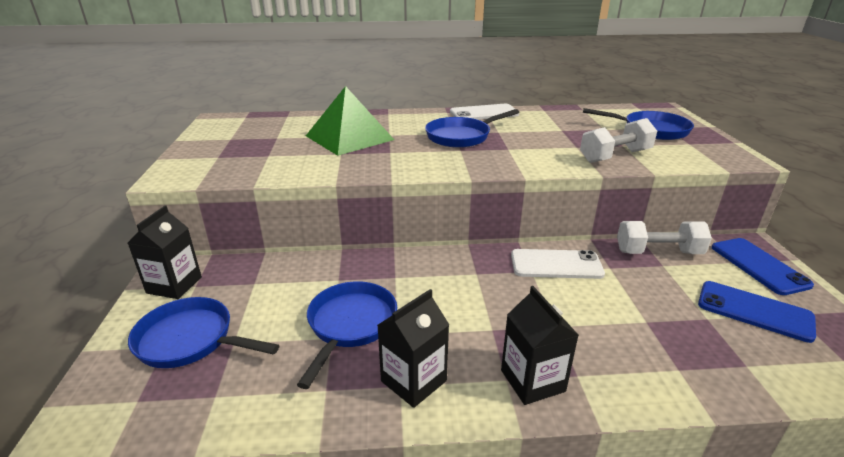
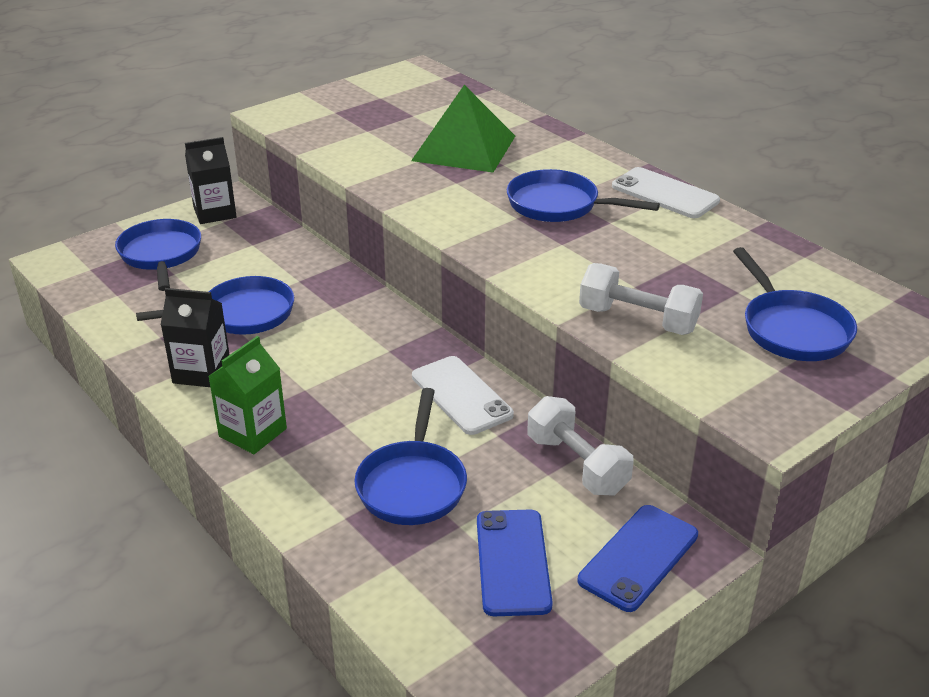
camera: 55 degrees right, 5 degrees up
black carton [501,286,579,405] -> green carton [208,336,287,454]
none -> blue pan [354,388,467,525]

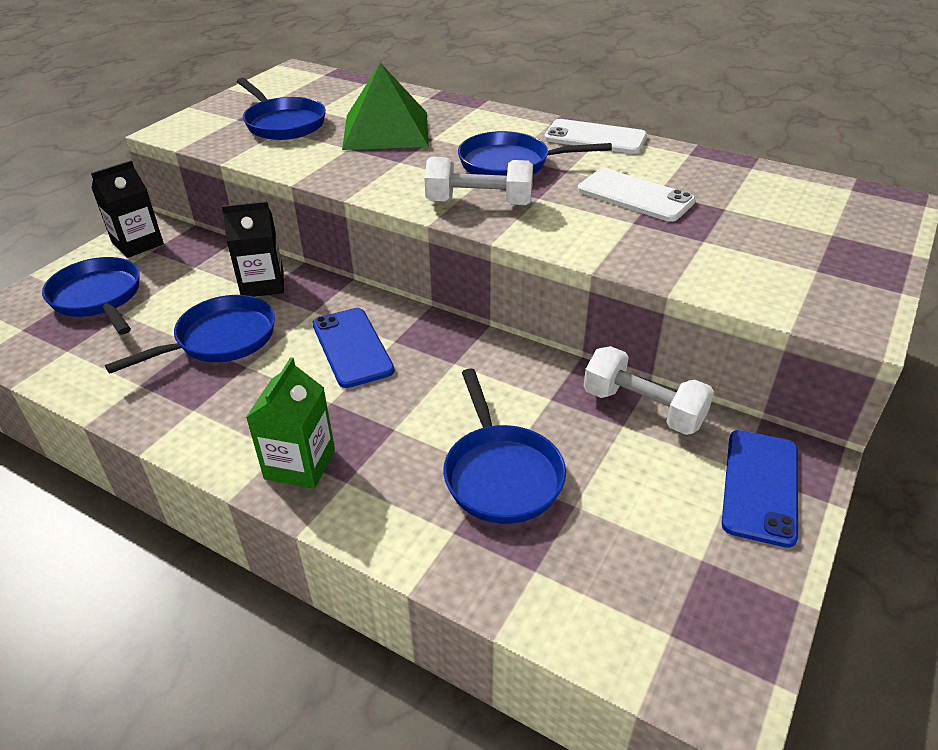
camera: 20 degrees left, 5 degrees up
black carton [161,288,230,387] -> black carton moved to [222,201,284,297]
white phone [412,356,514,435] -> white phone moved to [578,168,696,222]
blue phone [477,510,553,616] -> blue phone moved to [312,308,395,388]
white dumbbell [579,263,703,335] -> white dumbbell moved to [424,157,533,206]
blue pan [733,247,857,361] -> blue pan moved to [237,78,326,140]

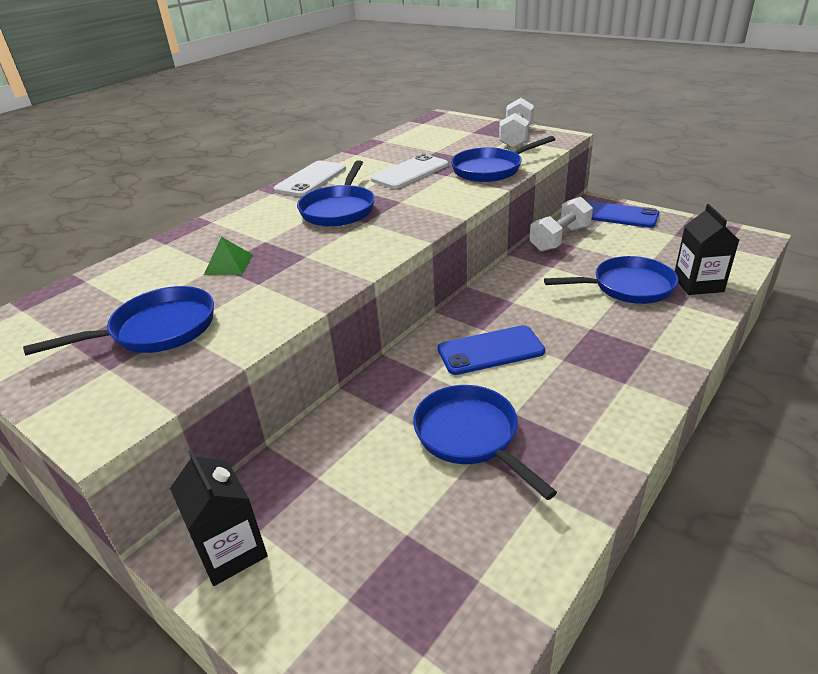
camera: 80 degrees left, 5 degrees down
blue pan [42,257,140,335] -> blue pan moved to [451,136,555,182]
black carton [222,201,284,297] -> black carton moved to [675,204,739,295]
green carton [246,357,335,489] -> none
green pyramid [342,63,429,150] -> green pyramid [204,237,253,275], size x0.44
white dumbbell [424,157,533,206] -> white dumbbell moved to [499,98,534,148]

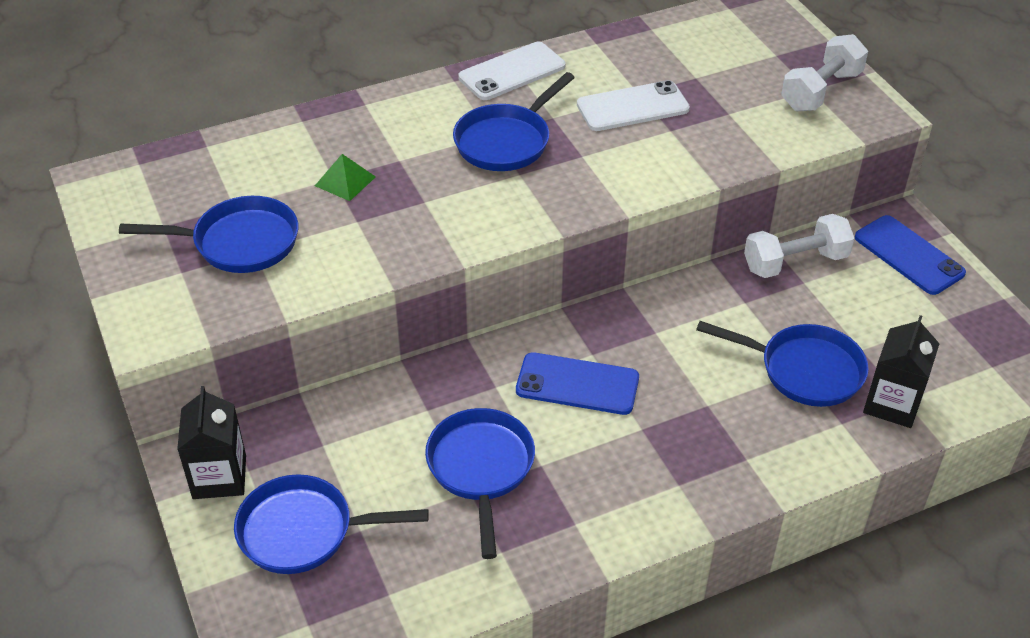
camera: 25 degrees right, 10 degrees up
blue pan [451,136,555,182] -> blue pan moved to [234,474,429,574]

